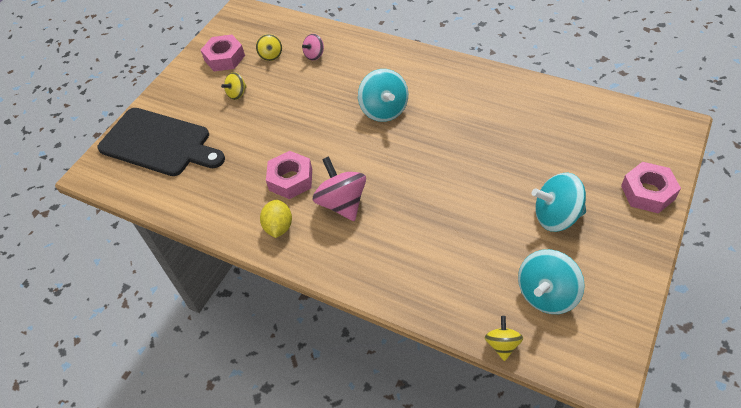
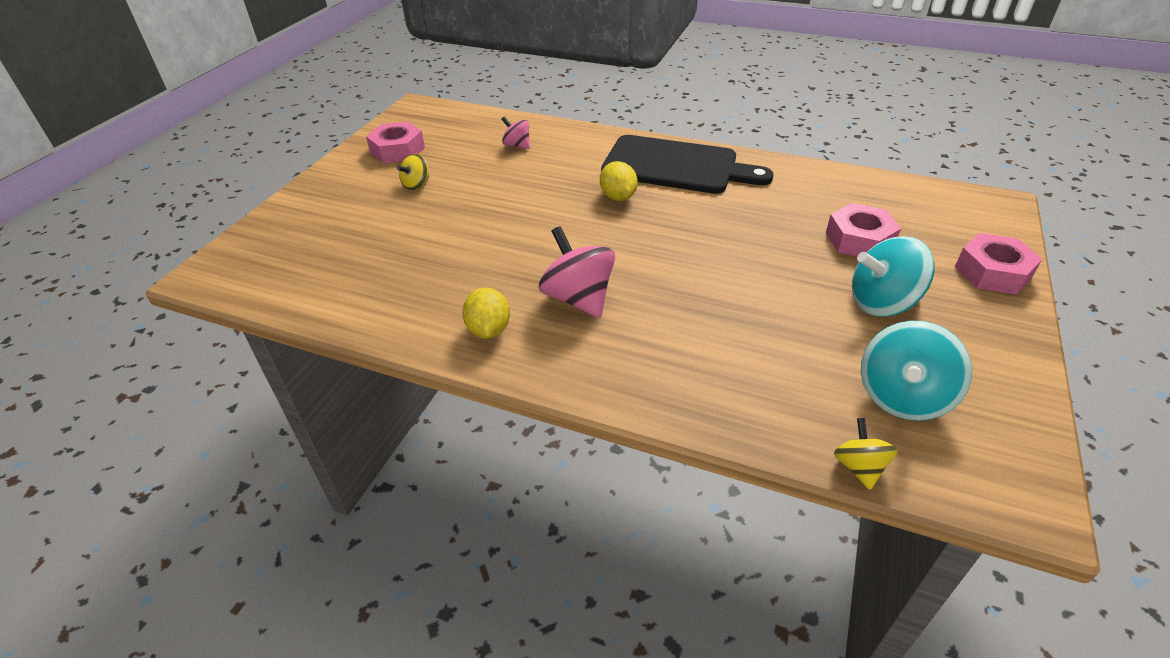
camera: 10 degrees left, 10 degrees down
black cutting board [97,108,225,176] -> black cutting board moved to [601,135,773,194]
yellow spinning top [256,34,282,61] -> none
pink nut [266,151,312,199] -> pink nut moved to [826,203,901,256]
pink spinning top [302,34,324,61] -> pink spinning top turned 90 degrees clockwise [501,116,530,149]
turquoise spinning top [358,69,408,122] -> yellow lemon [600,161,638,201]

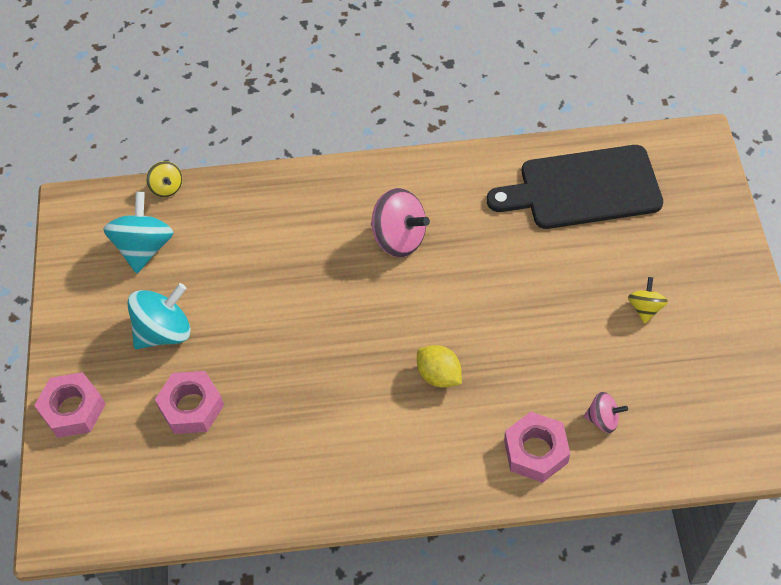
camera: 155 degrees right, 15 degrees up
pink nut [366,122,425,164] -> pink nut moved to [504,412,570,483]
yellow lemon [462,288,510,338] -> none
black cutting board [601,135,773,194] -> black cutting board moved to [487,145,663,229]

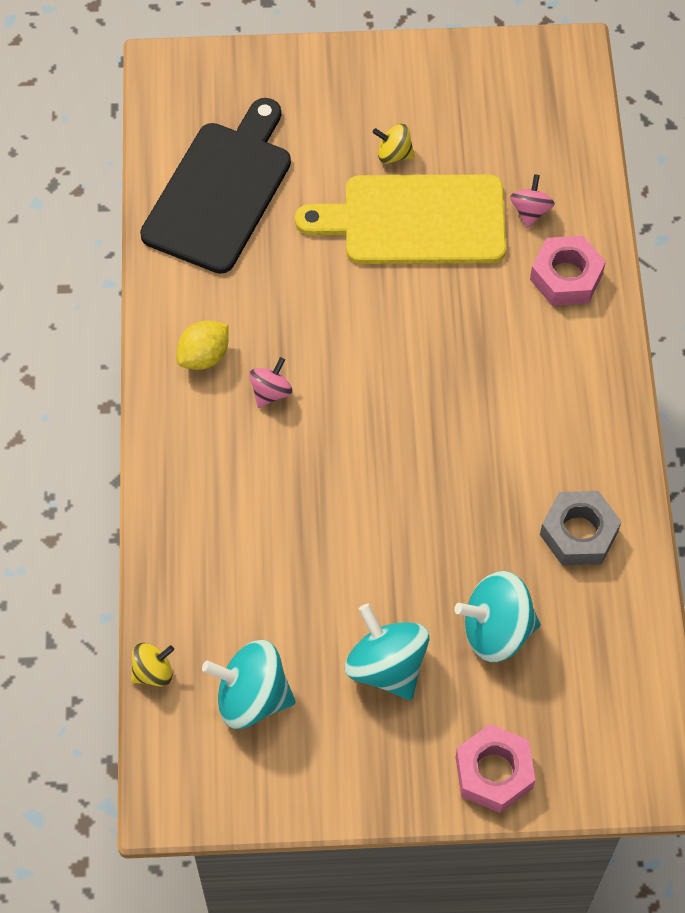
camera: 90 degrees left, 5 degrees up
pink nut [155,371,224,434] -> turquoise spinning top [454,571,540,662]
pink spinning top [371,188,430,257] -> pink spinning top [249,357,292,408], size x0.55
yellow lemon [417,345,462,388] -> yellow lemon moved to [177,321,229,370]
black cutting board [487,145,663,229] -> black cutting board turned 150 degrees counterclockwise [140,98,291,274]
none -> yellow cutting board [295,175,506,264]
none -> grey nut [540,491,621,566]

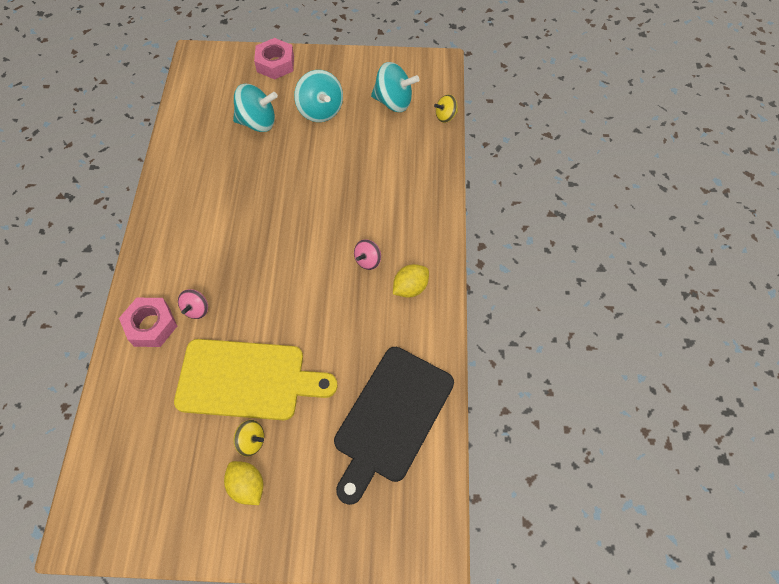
camera: 175 degrees left, 0 degrees up
pink spinning top [510,174,555,228] -> pink spinning top moved to [178,289,208,319]
grey nut [540,491,621,566] -> none
none -> yellow lemon [224,461,263,505]

